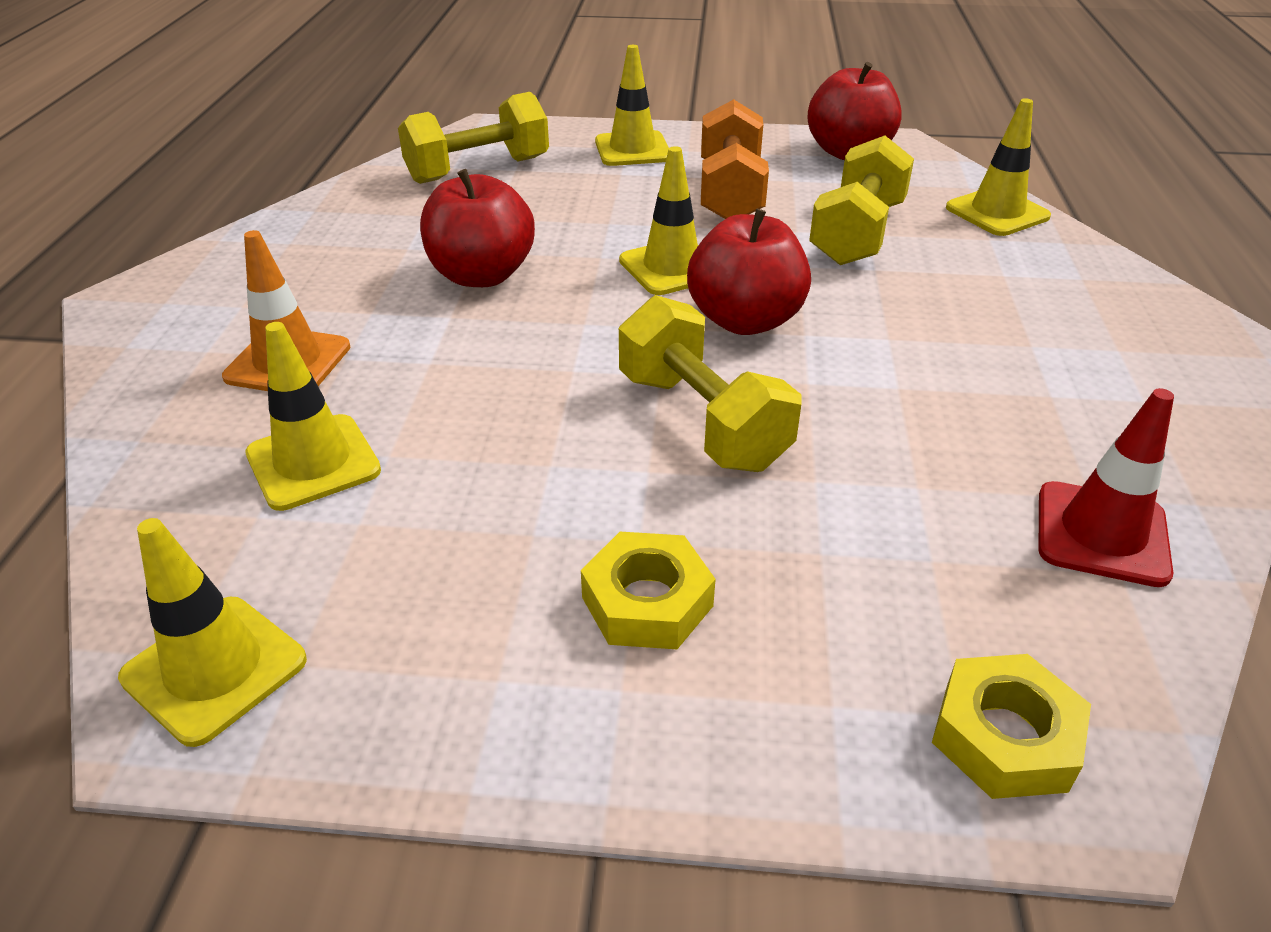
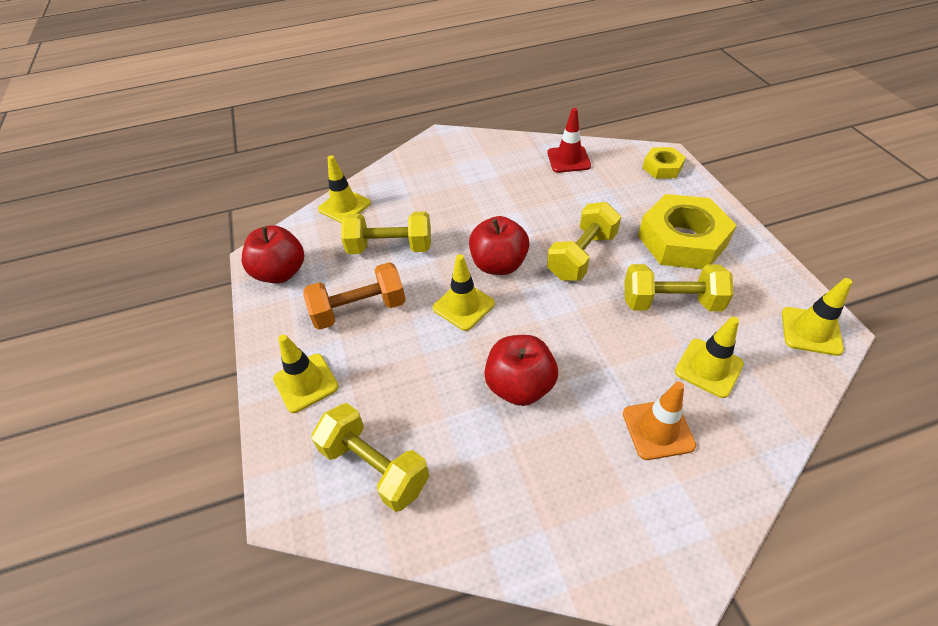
camera: 110 degrees left, 10 degrees up
yellow nut [581,532,716,649] -> yellow nut [638,194,737,269], size x1.91
none -> yellow dumbbell [624,264,734,311]

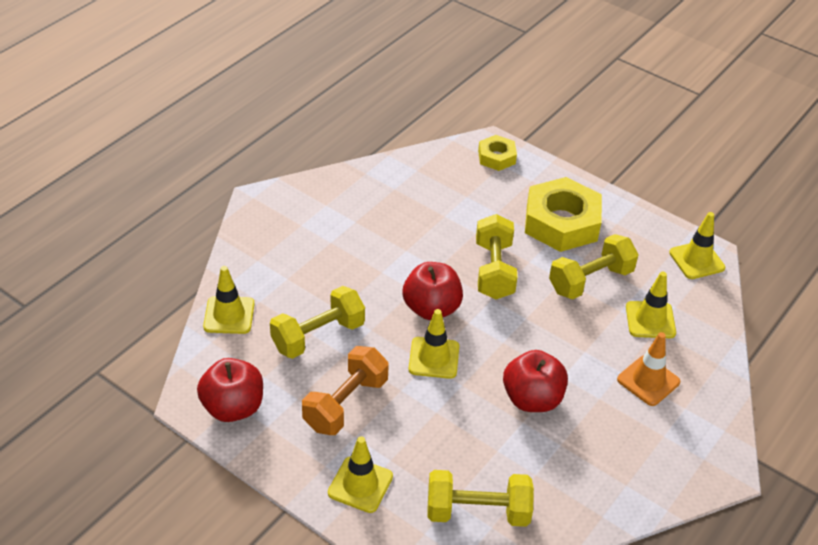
camera: 40 degrees left, 5 degrees down
red traffic cone [547,108,591,173] -> none

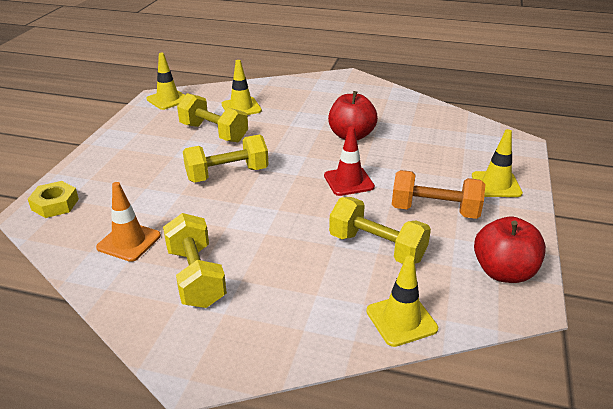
camera: 110 degrees left, 10 degrees down
red apple [403,262,463,320] -> none
yellow traffic cone [409,309,459,379] -> red traffic cone [324,126,375,196]
yellow dumbbell [428,470,534,527] -> yellow dumbbell moved to [163,213,227,308]
yellow nut [525,177,602,252] -> none
orange traffic cone [617,332,680,406] -> orange traffic cone moved to [96,182,161,262]

